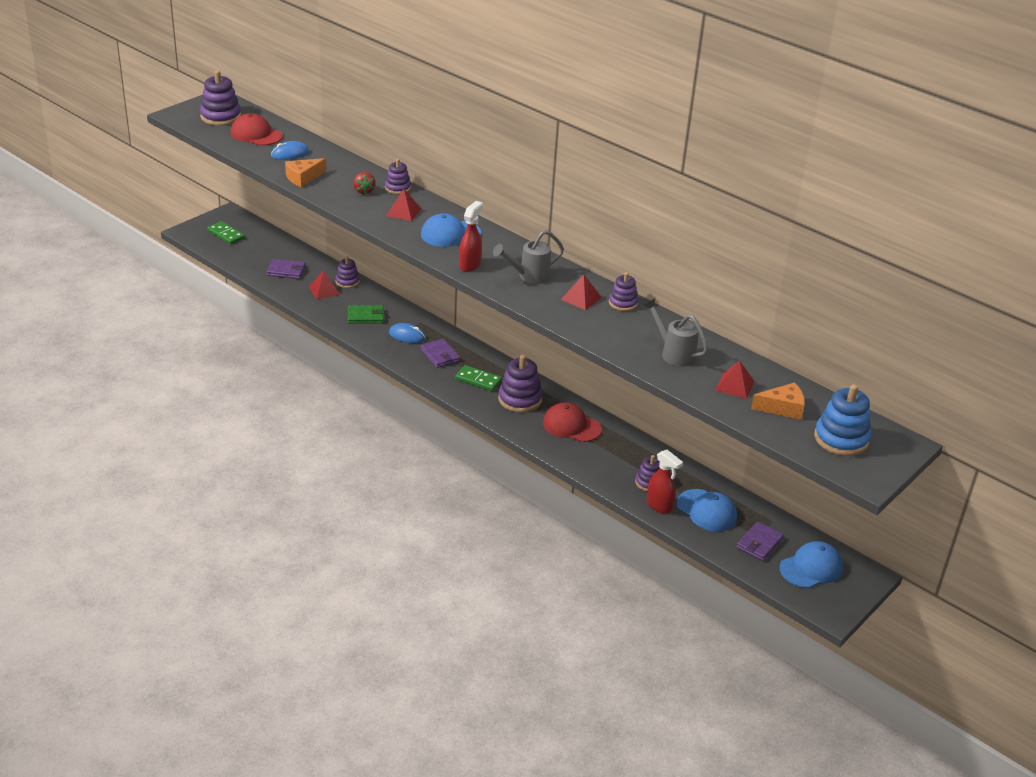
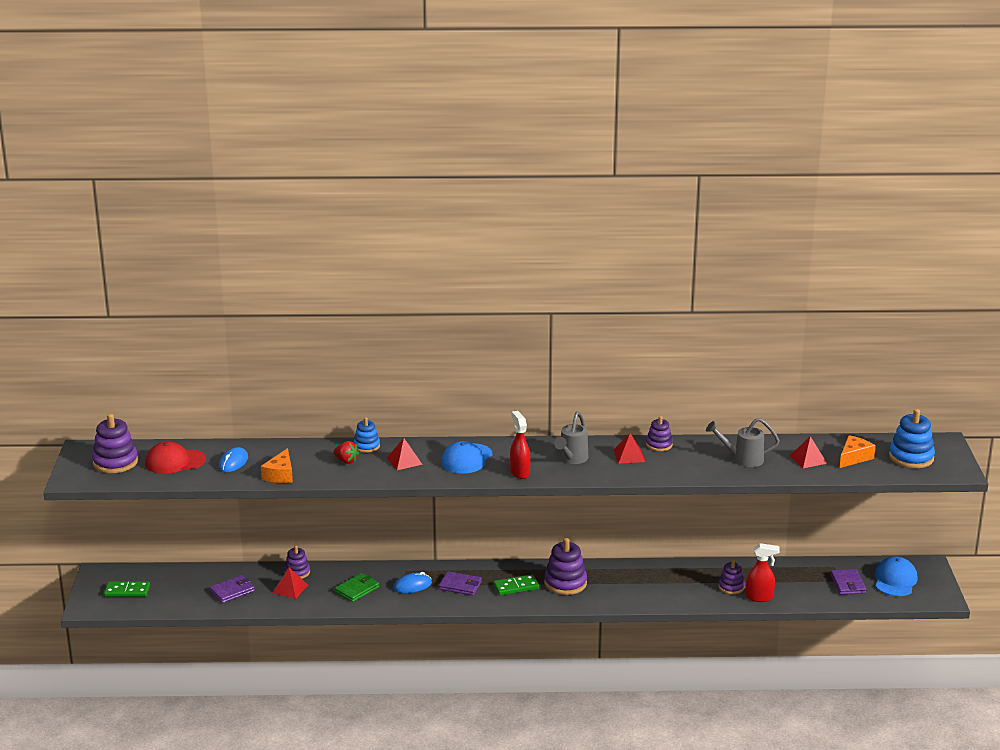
camera: 40 degrees left, 10 degrees down
purple stacking toy [385,159,411,194] -> blue stacking toy [353,417,380,453]
red cap [543,402,602,442] -> none
blue cap [677,489,737,531] -> none

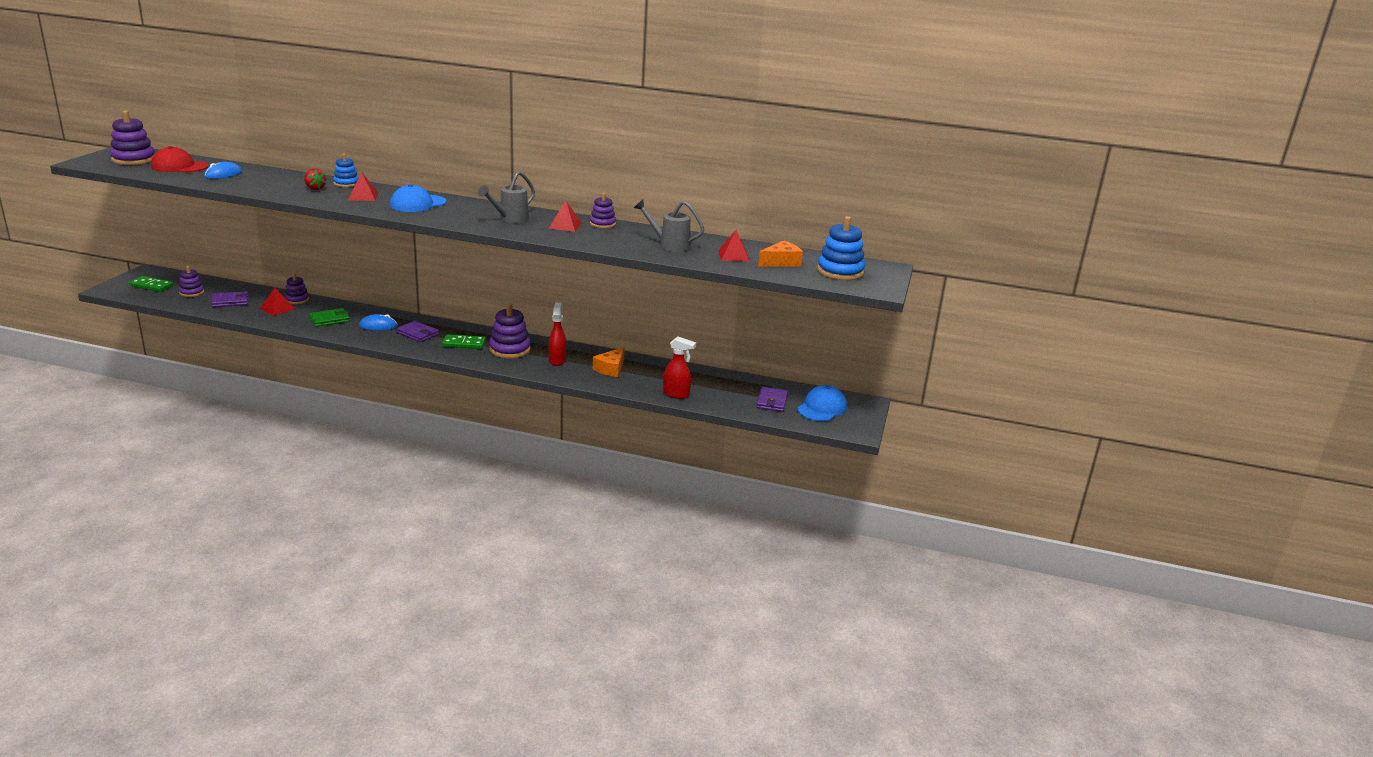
camera: 15 degrees right, 0 degrees up
orange cheese [261,448,293,483] -> orange cheese moved to [593,347,625,377]
red spray bottle [510,411,531,479] -> red spray bottle moved to [548,302,566,366]
purple stacking toy [718,560,745,594] -> purple stacking toy moved to [179,266,204,297]

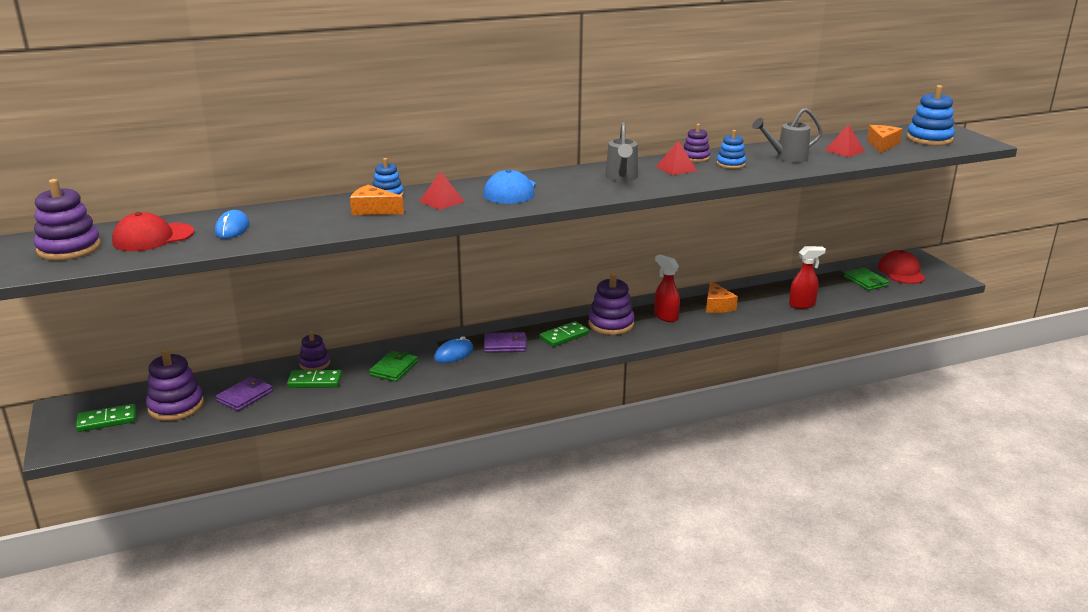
camera: 35 degrees left, 0 degrees up
purple stacking toy [179,266,204,297] -> purple stacking toy [146,348,204,421], size x1.65
red pyramid [260,288,295,316] -> green domino [287,370,342,388]
red strawberry [304,168,326,190] -> orange cheese [350,185,404,215]
purple wallet [756,387,788,412] -> green wallet [844,268,889,291]
blue cap [797,385,847,421] -> red cap [878,250,926,284]
none -> blue stacking toy [716,130,746,169]

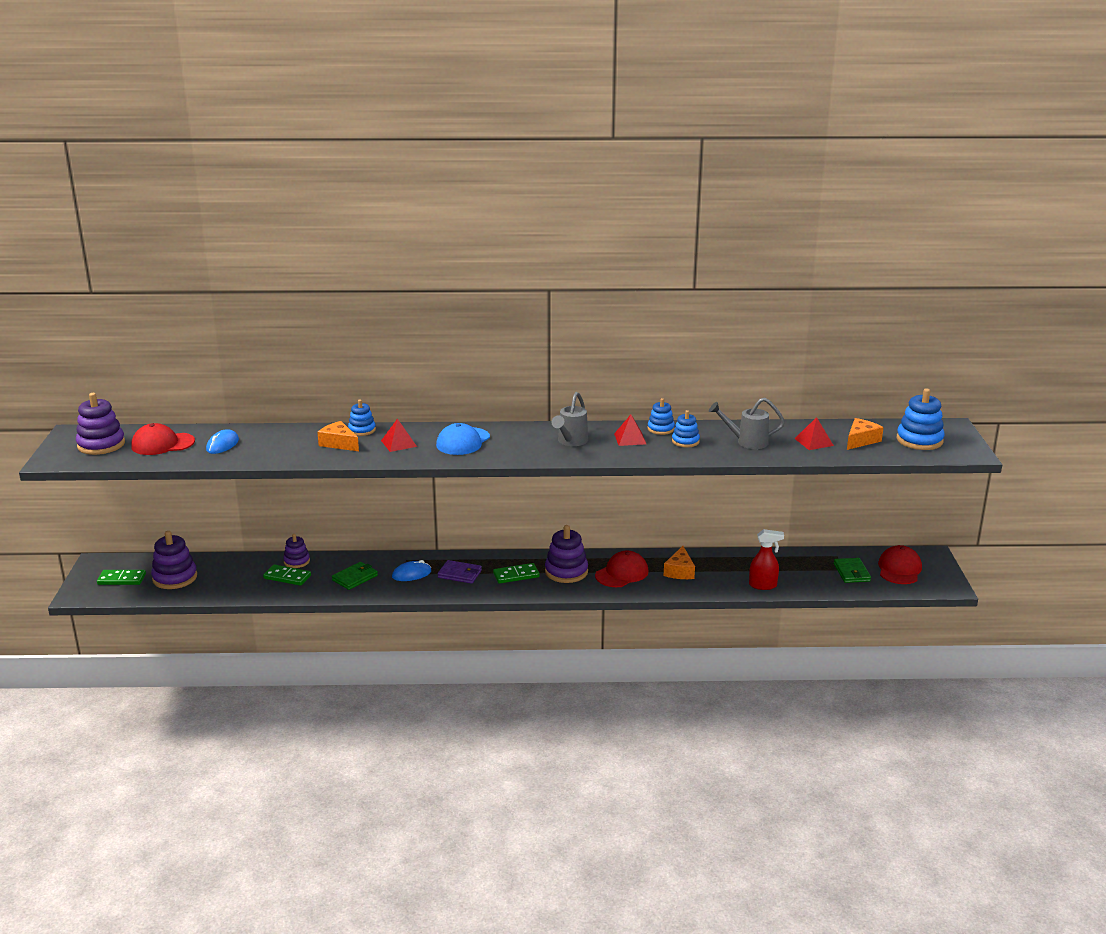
camera: 20 degrees right, 0 degrees up
purple wallet [216,377,273,411] -> none
red spray bottle [654,254,680,322] -> red cap [595,551,649,587]
purple stacking toy [683,124,710,162] -> blue stacking toy [647,398,675,435]

